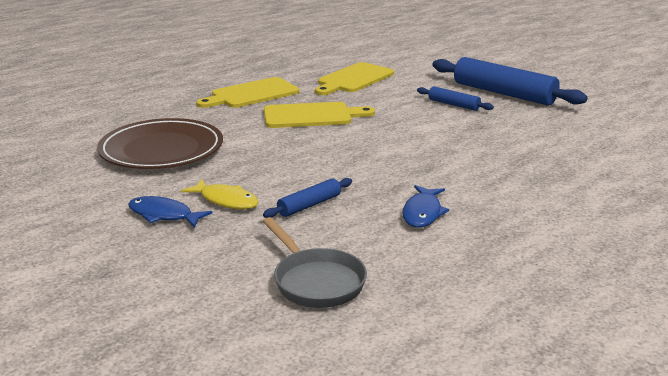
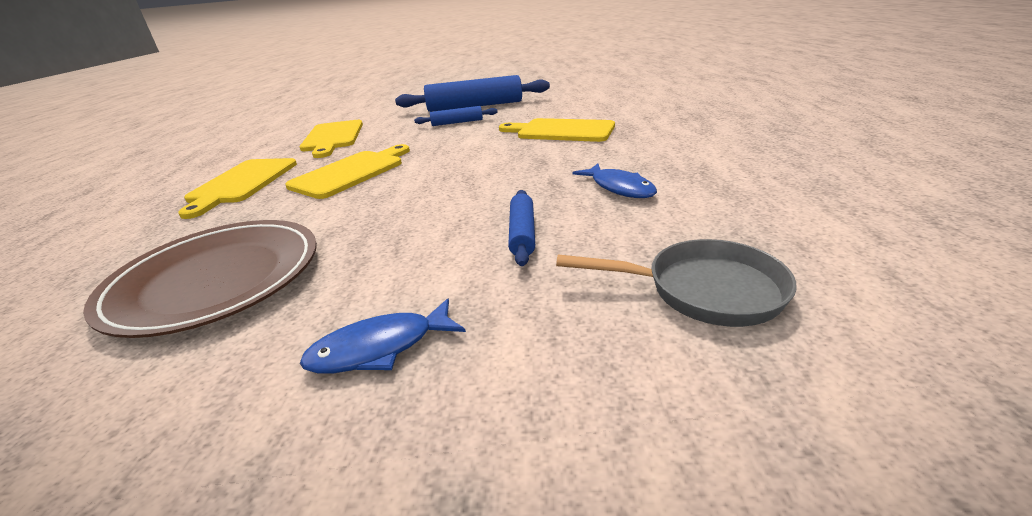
camera: 45 degrees left, 5 degrees up
yellow fish [181,179,259,209] -> none
none -> yellow cutting board [499,118,615,142]

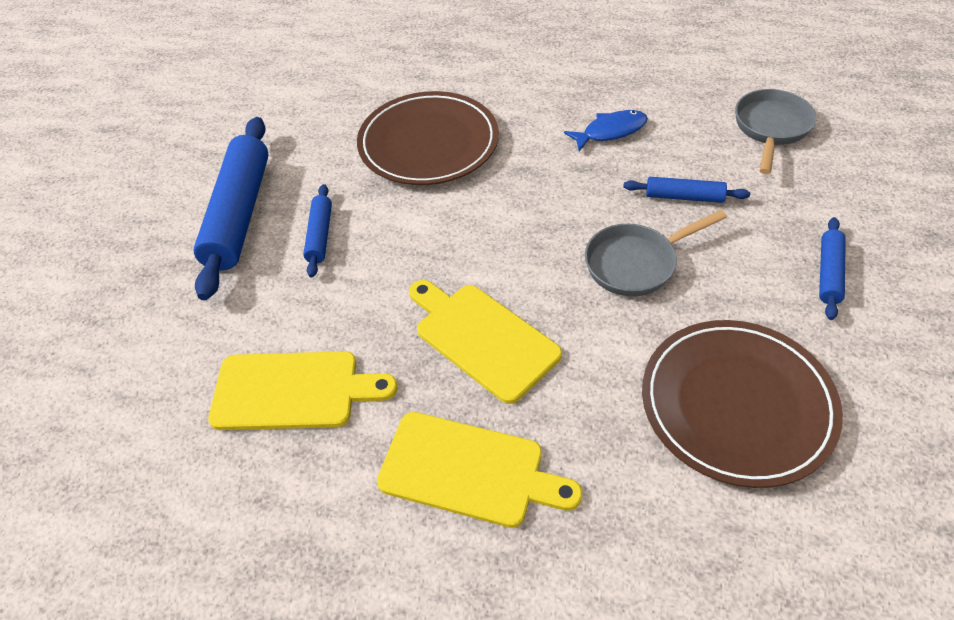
camera: 80 degrees left, 20 degrees up
blue fish [300,298,466,374] -> blue rolling pin [819,217,846,320]
yellow cutting board [499,118,615,142] -> brown plate [357,91,499,185]
none -> grey pan [585,210,727,296]

